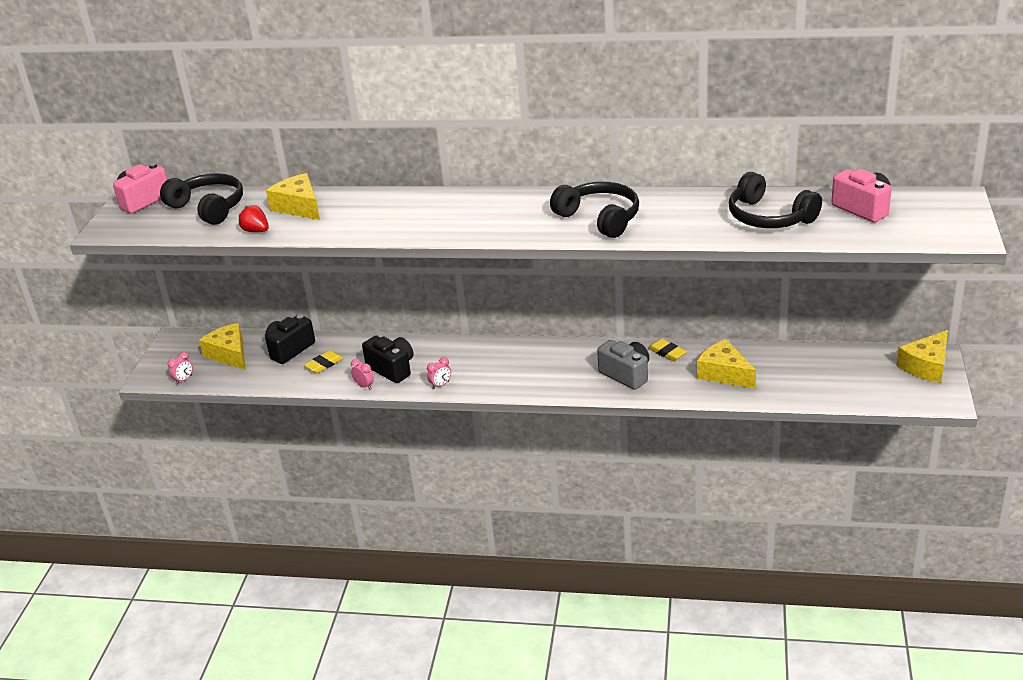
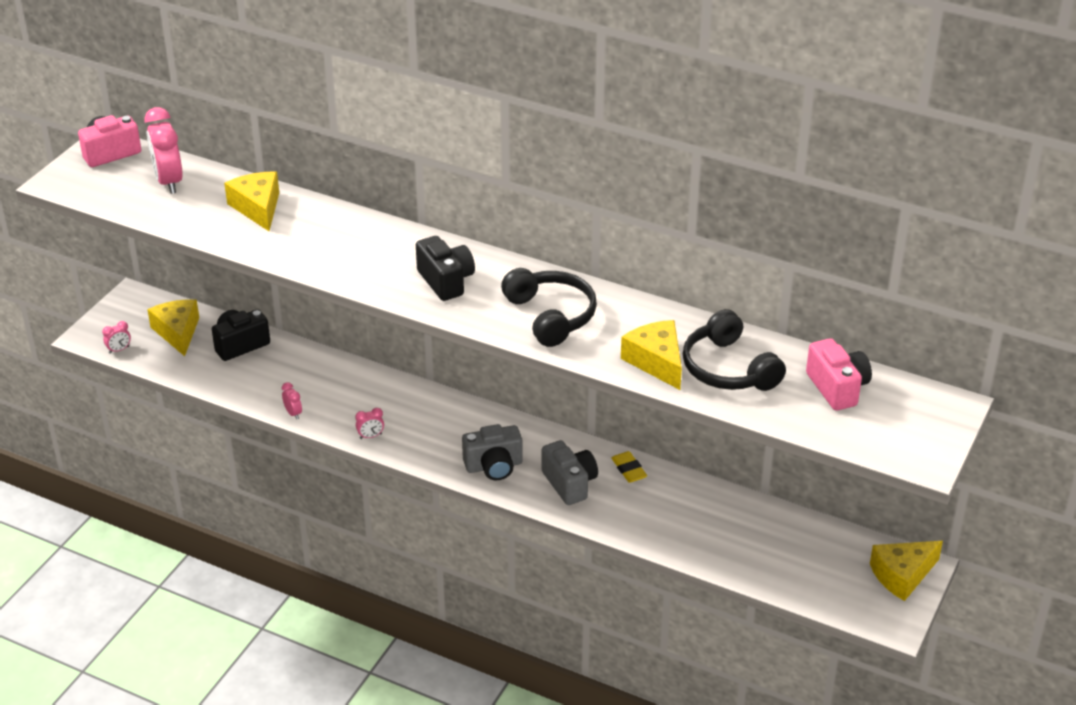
camera: 15 degrees right, 5 degrees up
black headphones [160,173,243,225] -> pink clock [144,107,183,194]
red strawberry [239,205,269,232] -> none
yellow eraser [304,350,344,373] -> none
black camera [362,336,414,383] -> black camera moved to [416,236,475,301]
yellow cheese [697,339,756,389] -> yellow cheese moved to [621,320,682,390]
none -> grey camera [462,424,523,480]

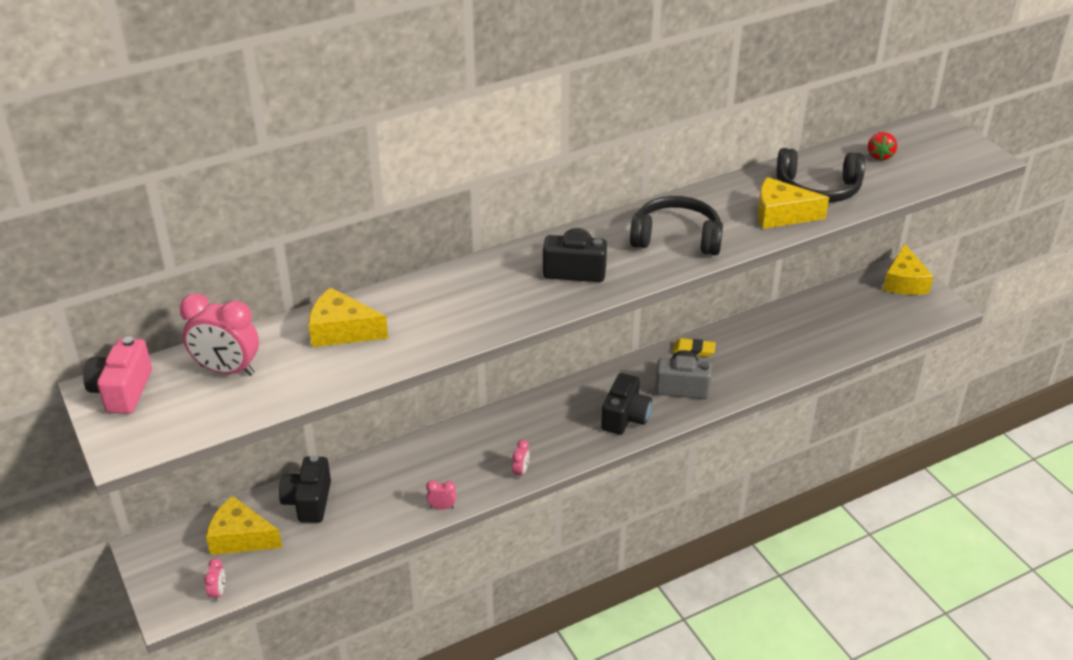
camera: 55 degrees left, 0 degrees up
grey camera [462,424,523,480] -> black camera [601,373,652,435]
pink camera [806,338,872,411] -> red strawberry [868,132,897,160]

